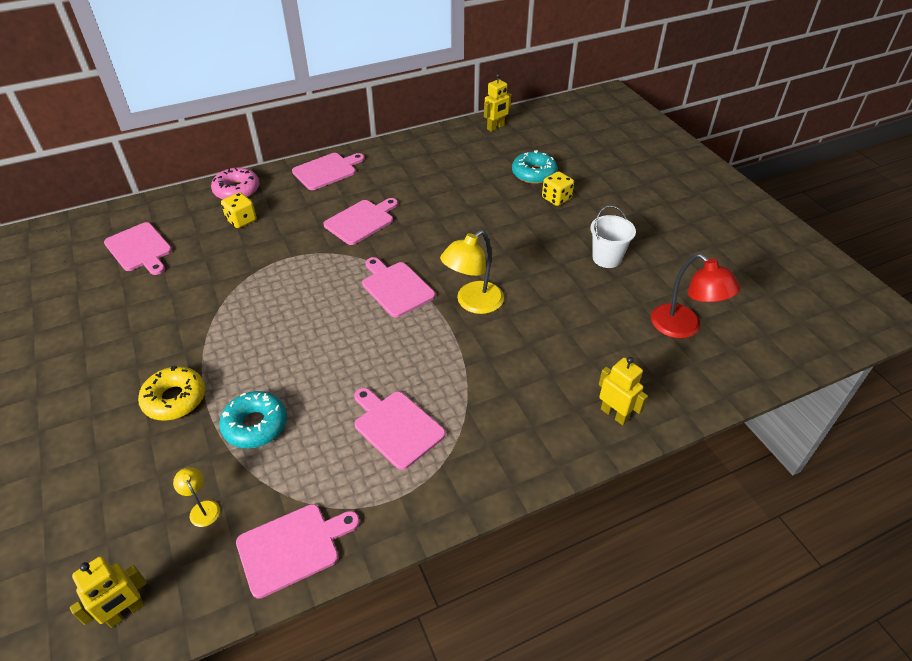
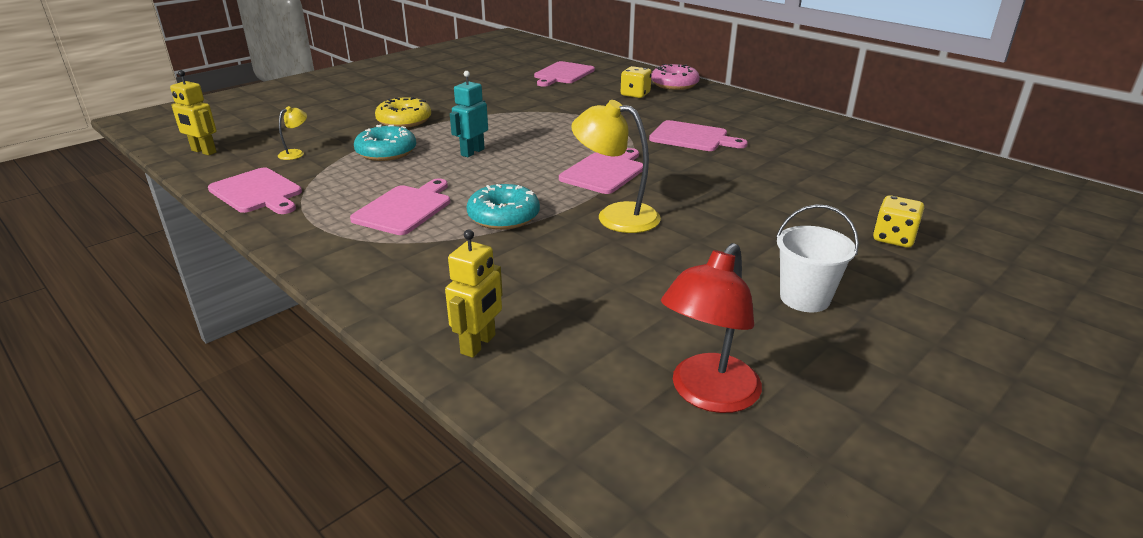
camera: 70 degrees right, 15 degrees down
pink cutting board [292,153,365,190] -> none
yellow robot [484,74,512,132] -> none
turquoise donut [512,150,557,184] -> turquoise donut moved to [467,184,540,230]
none -> turquoise robot [450,71,488,157]

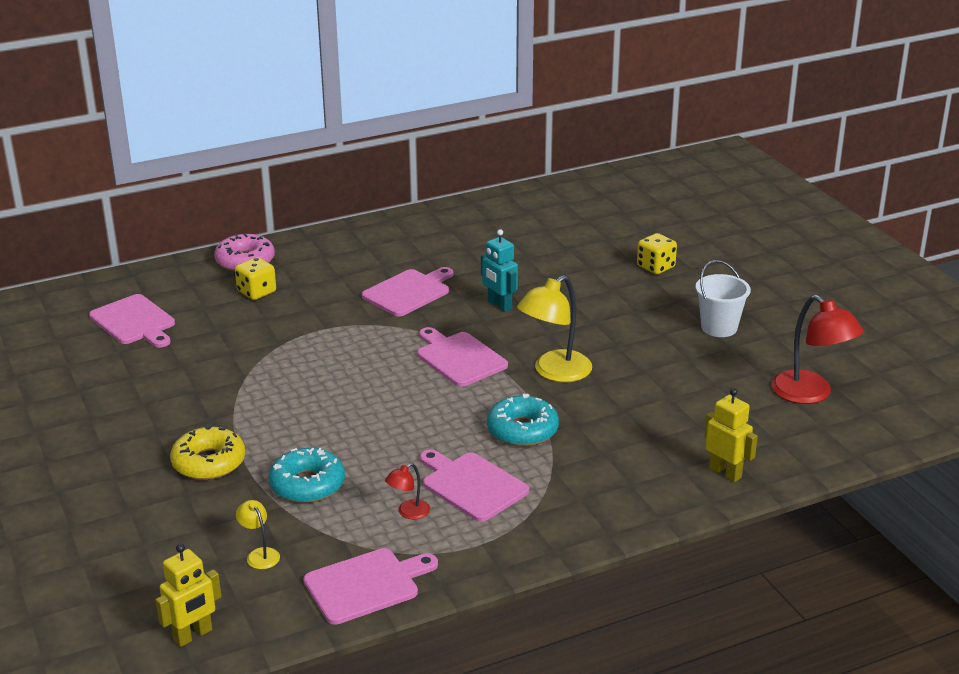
camera: 70 degrees left, 0 degrees up
turquoise robot [450,71,488,157] -> turquoise robot moved to [481,229,518,312]
none -> red lamp [385,463,430,520]

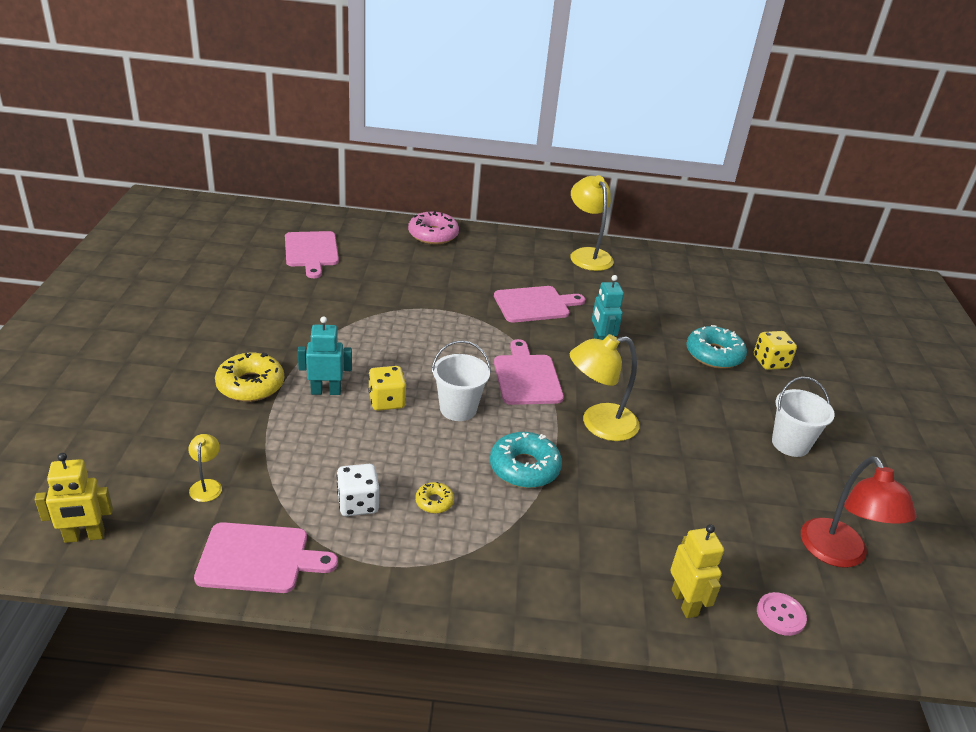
camera: 25 degrees right, 5 degrees up
yellow dice [235,257,276,300] -> yellow dice moved to [368,366,406,411]
turquoise donut [269,448,345,503] -> turquoise donut moved to [686,325,747,369]
red lamp [385,463,430,520] -> white dice [337,464,379,516]
pink cutting board [420,449,529,522] -> yellow donut [415,482,454,513]
none -> turquoise robot [298,316,352,395]
none -> white bucket [432,340,491,421]
none -> yellow lamp [570,175,614,271]
none -> pink button [757,592,807,636]

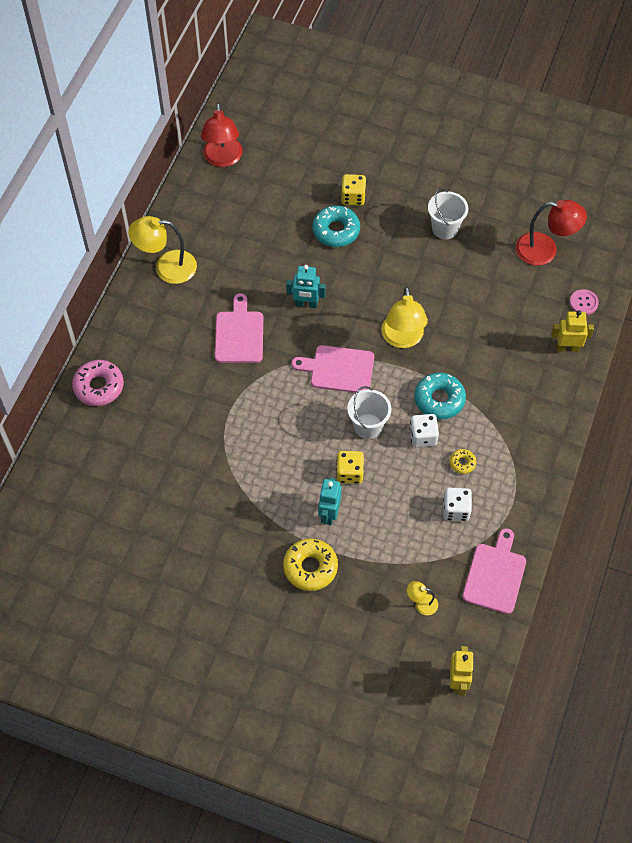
camera: 70 degrees left, 25 degrees up
pink cutting board [285,231,339,278] -> none
none -> red lamp [201,103,243,167]
none -> white dice [409,414,439,447]

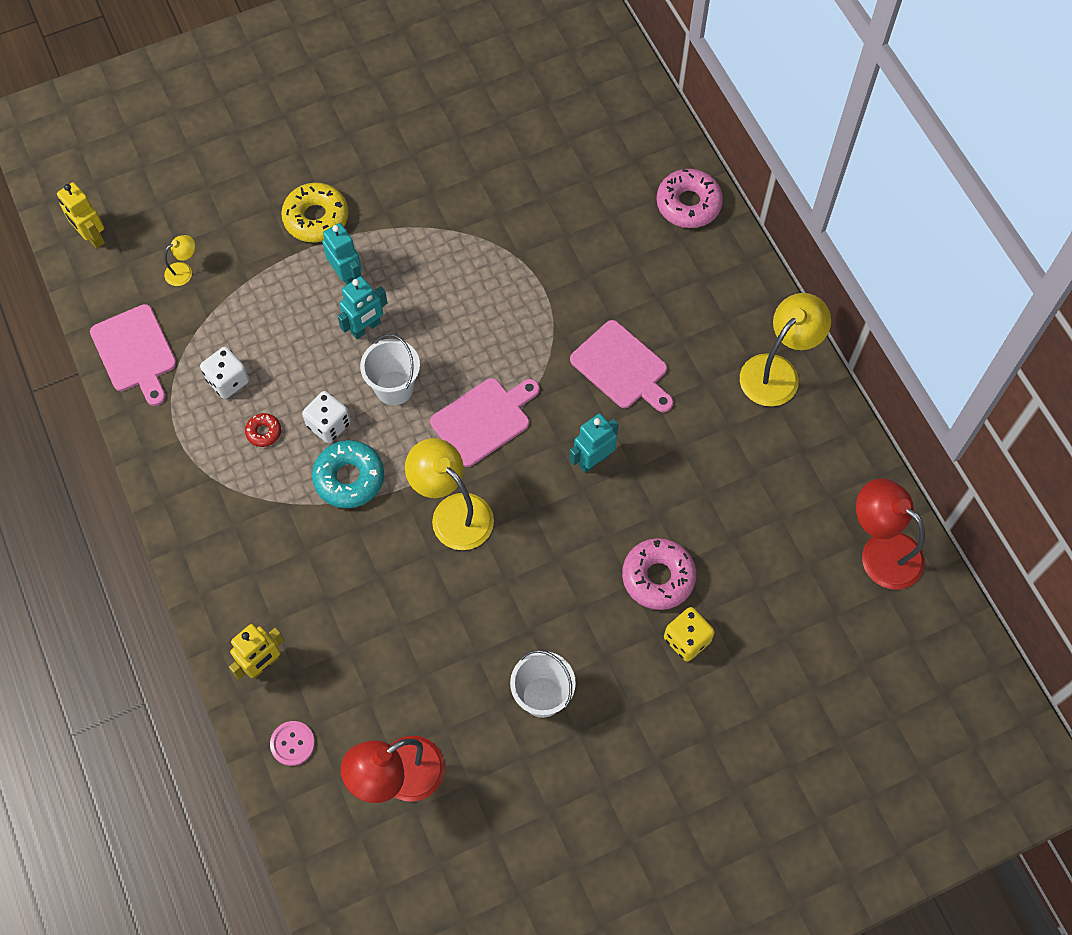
camera: 135 degrees right, 5 degrees up
turquoise donut [312,205,360,247] -> pink donut [622,538,696,610]
yellow dice [336,451,364,484] -> turquoise robot [337,276,387,339]
yellow donut [450,449,476,474] -> red donut [245,413,281,447]

